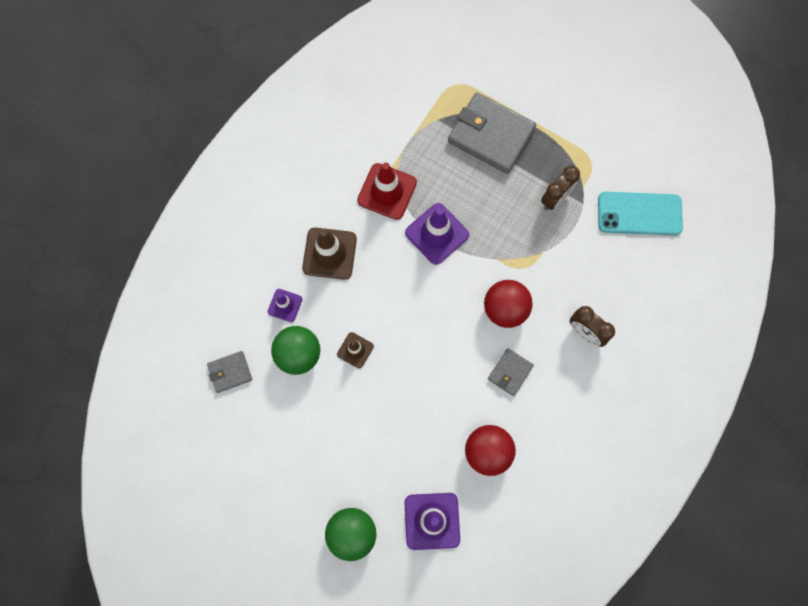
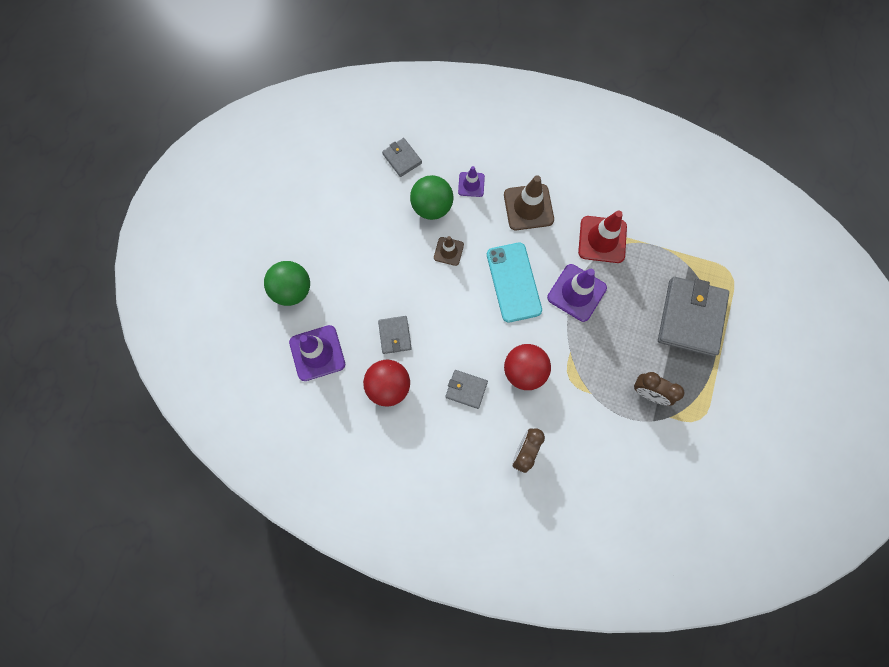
camera: 75 degrees right, 0 degrees up
turquoise phone [598,192,683,235] -> turquoise phone moved to [487,243,542,323]
none -> grey wallet [378,316,412,354]

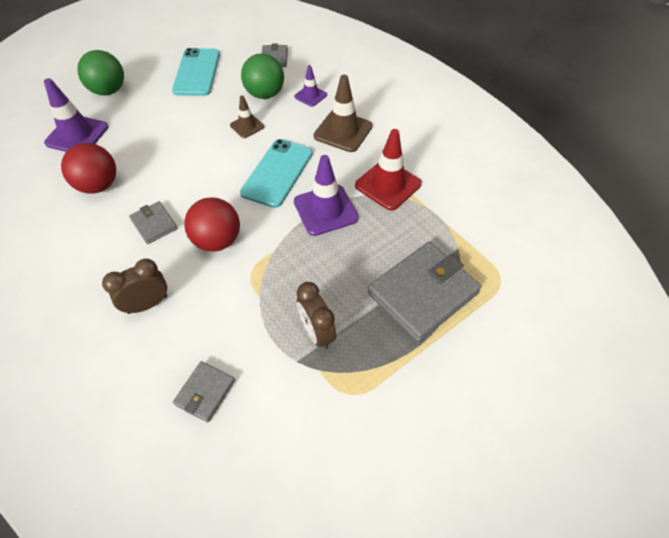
camera: 35 degrees right, 20 degrees down
grey wallet [378,316,412,354] -> grey wallet moved to [173,361,235,423]
none -> turquoise phone [172,48,220,96]

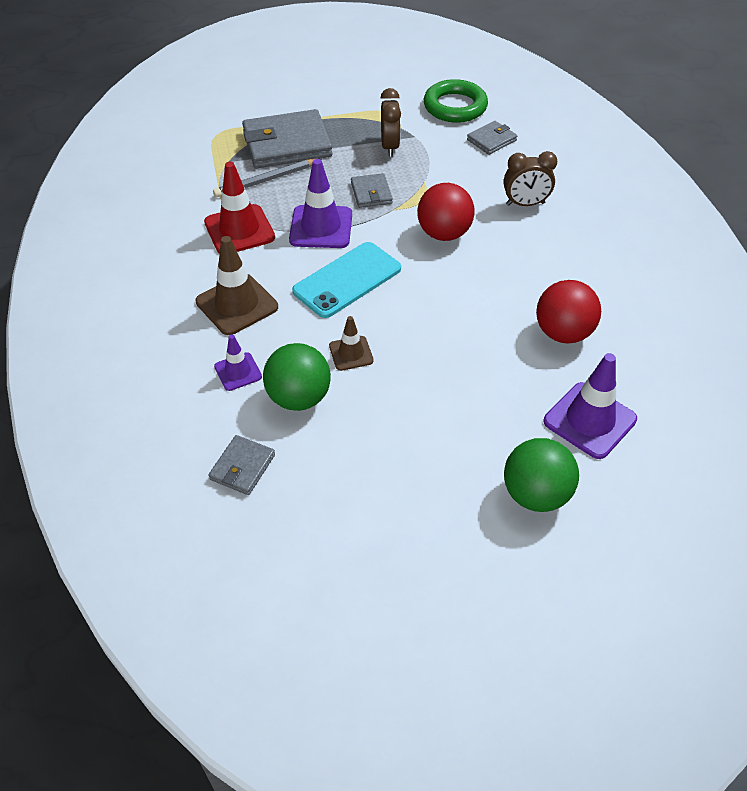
camera: 155 degrees left, 5 degrees down
grey wallet [129,201,178,244] -> grey wallet moved to [351,173,393,208]
turquoise phone [172,48,220,96] -> none
none -> grey pencil [213,158,322,197]
none -> green ring [424,79,488,123]

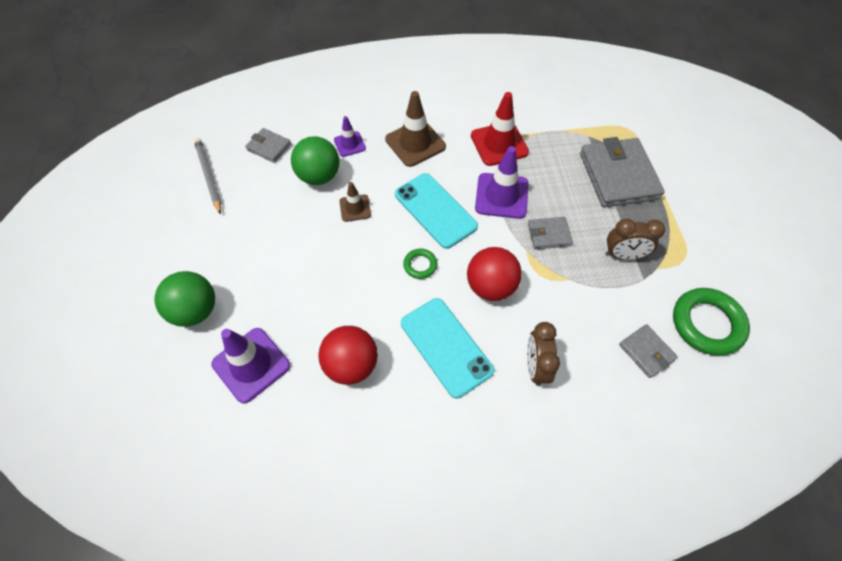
camera: 95 degrees right, 10 degrees up
grey pencil [213,158,322,197] -> grey pencil moved to [194,138,221,215]
none -> turquoise phone [401,298,494,398]
none -> green ring [403,249,437,279]

